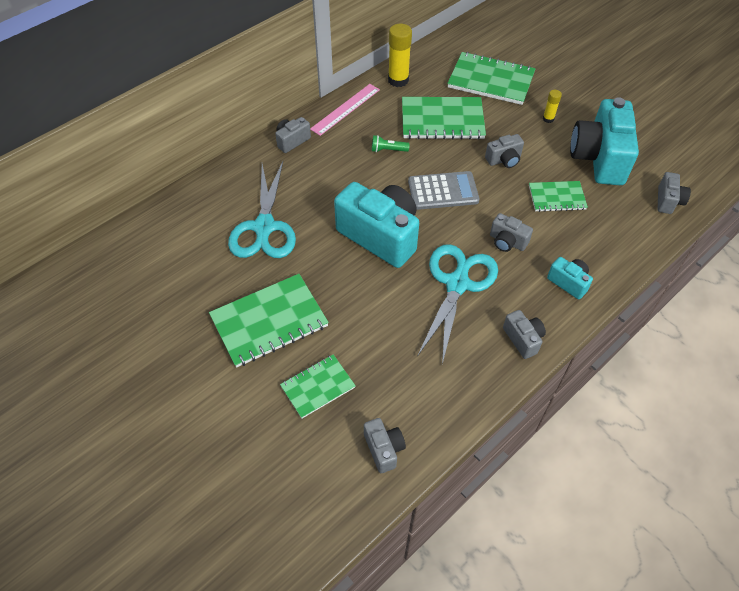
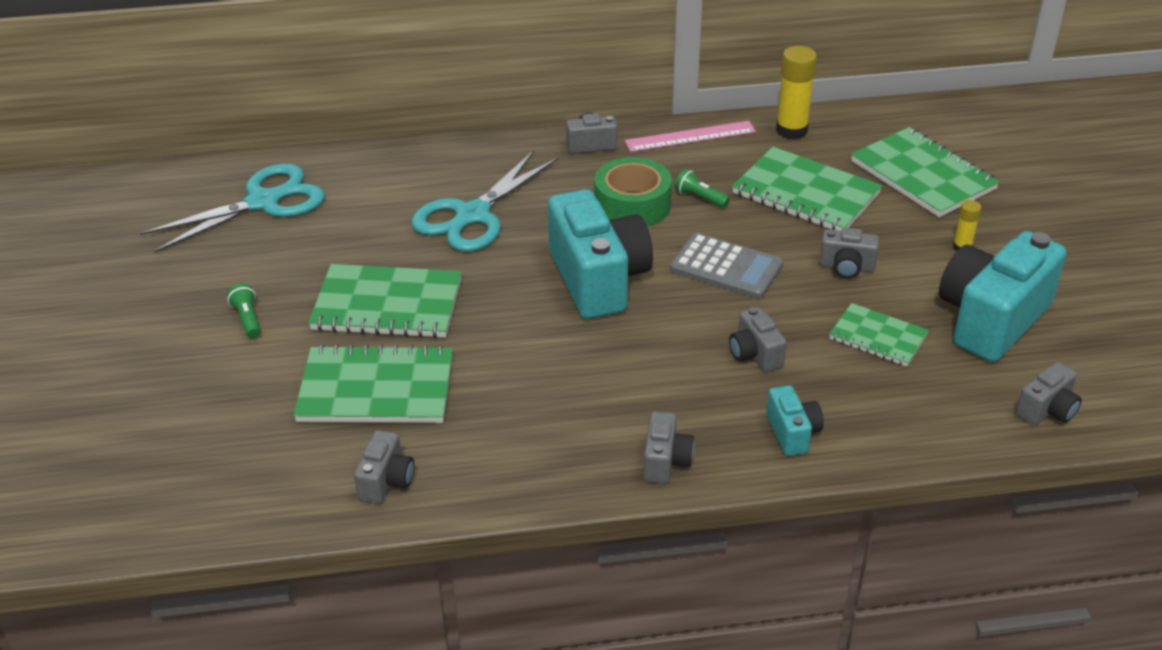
camera: 35 degrees right, 15 degrees down
green notebook [280,354,356,418] -> green notebook [293,344,453,423], size x1.69
turquoise scissors [418,244,498,364] -> turquoise scissors moved to [140,163,325,253]
none -> green flashlight [227,283,261,339]
none -> green tape [594,157,672,227]

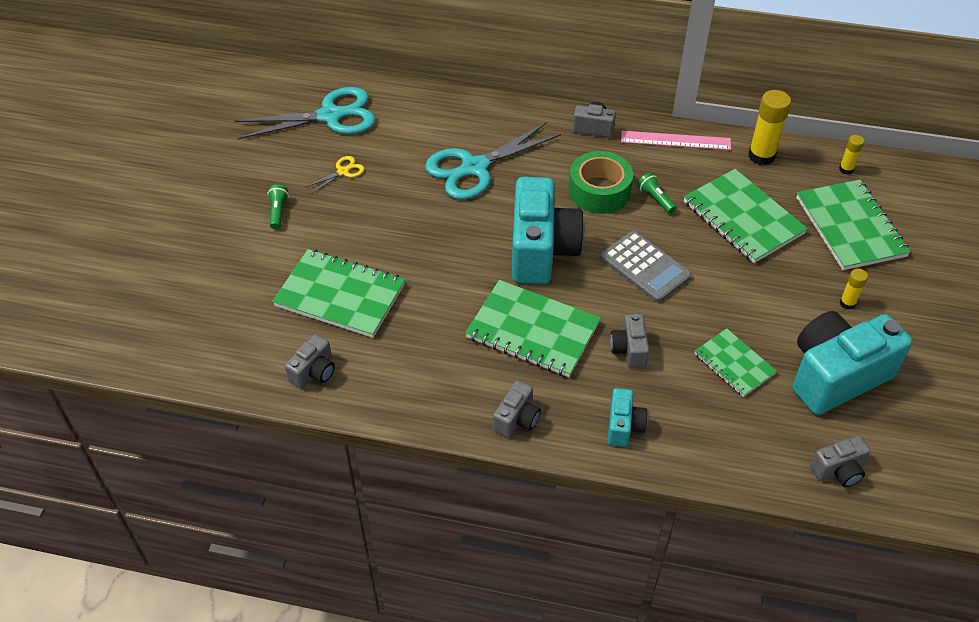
camera: 20 degrees right, 10 degrees up
green notebook [308,264,462,338] -> green notebook moved to [465,280,601,377]
grey camera [819,227,879,278] -> none
none -> yellow scissors [306,156,365,194]
none -> yellow glue stick [839,135,864,175]

